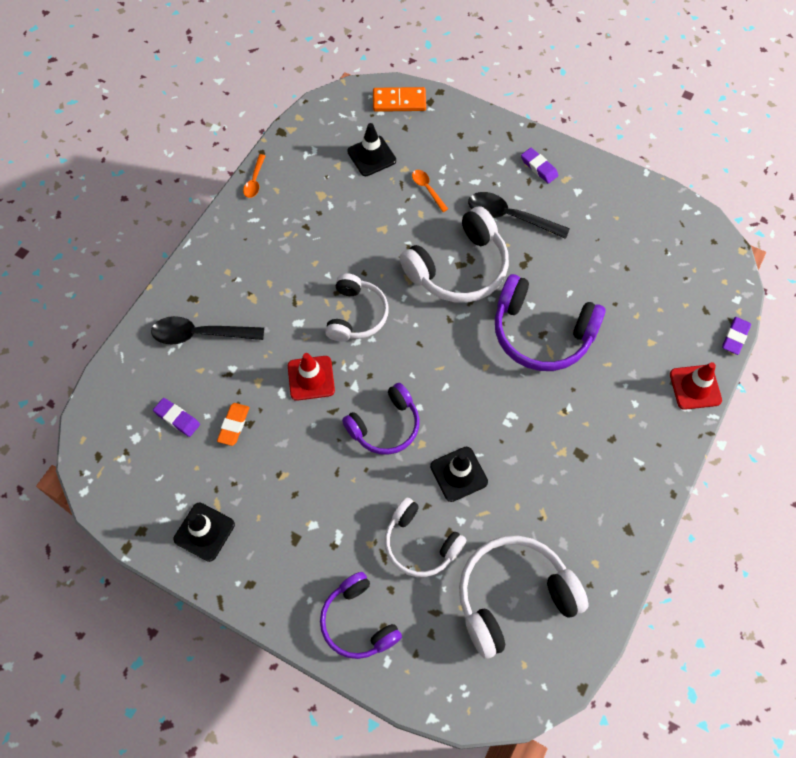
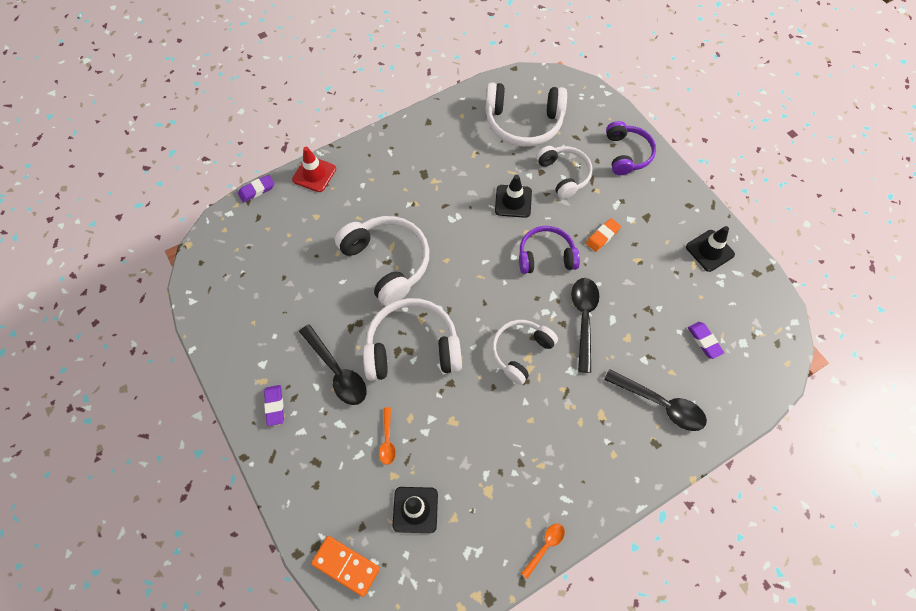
camera: 150 degrees left, 0 degrees up
orange eraser [217,403,249,446] -> orange eraser moved to [586,218,621,252]
red traffic cone [288,353,335,401] -> black spoon [571,278,599,373]
purple headphones [495,274,606,371] -> white headphones [335,216,429,306]

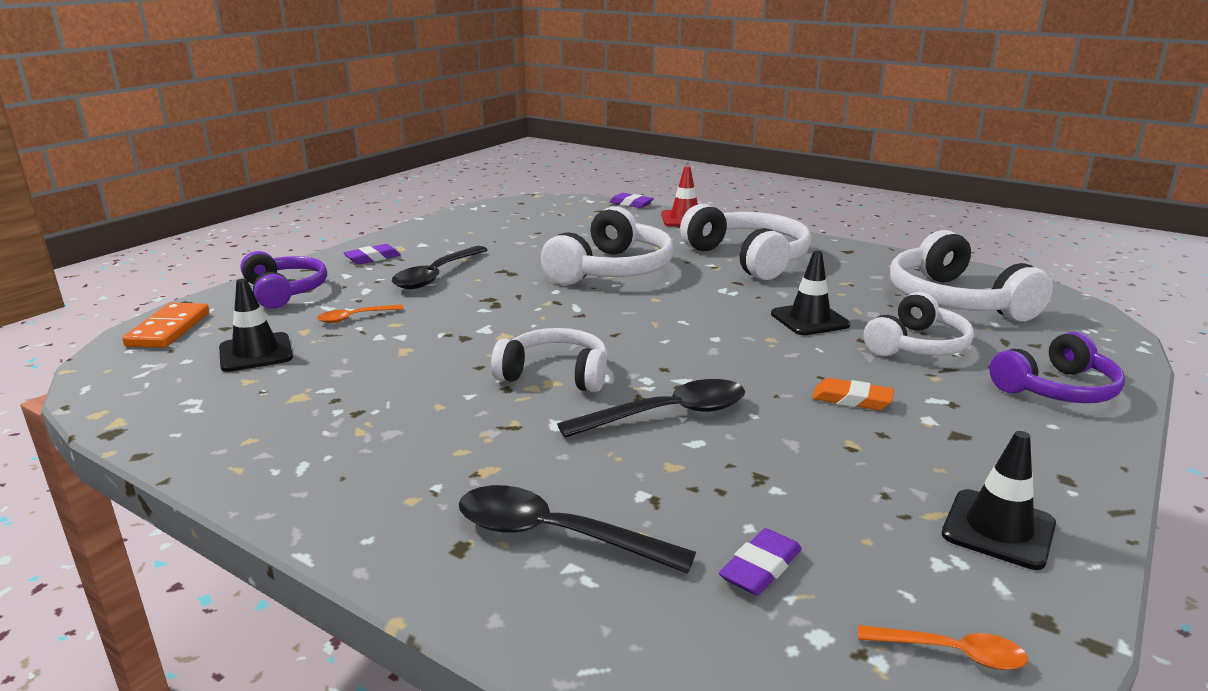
camera: 65 degrees right, 40 degrees down
white headphones [363,298,462,381] -> white headphones moved to [680,204,811,280]
purple headphones [519,226,580,274] -> purple headphones moved to [240,251,327,309]
orange spoon [521,523,565,579] -> orange spoon moved to [858,625,1028,670]
black spoon [604,369,707,431] -> black spoon turned 105 degrees clockwise [459,485,696,574]

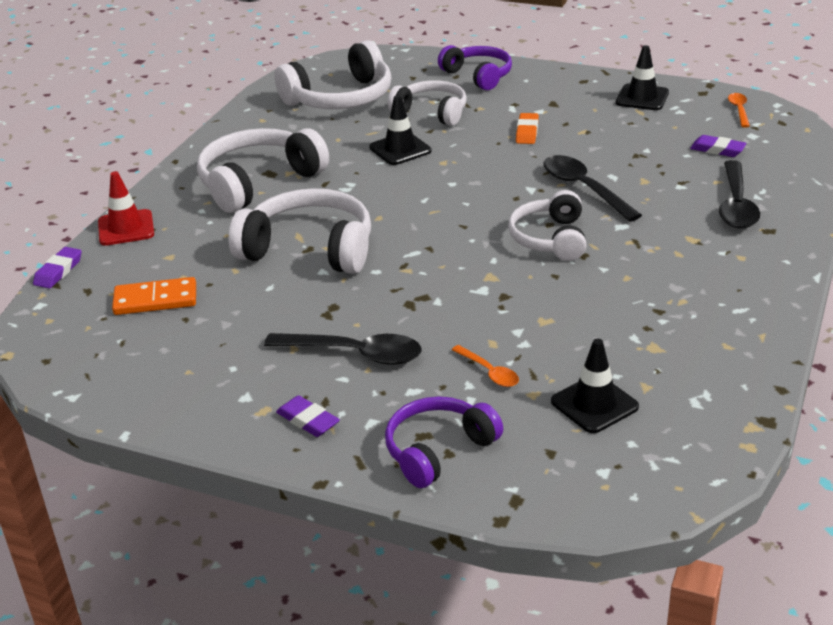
camera: 100 degrees left, 10 degrees up
orange domino [122,303,209,348] -> orange domino moved to [112,277,196,315]

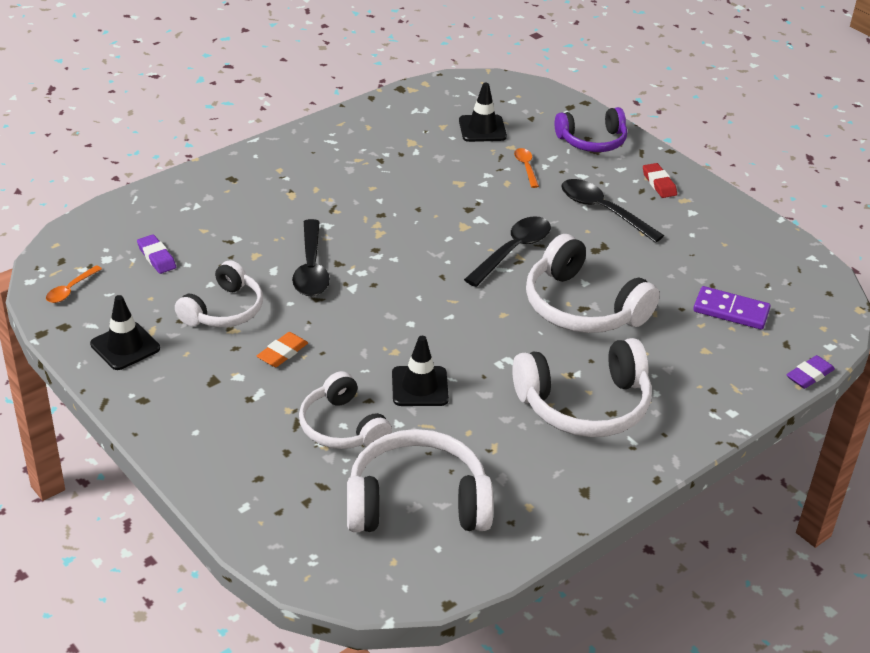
camera: 155 degrees left, 5 degrees up
red traffic cone [98,171,154,246] -> none
orange domino [112,277,196,315] -> purple domino [693,286,771,330]
purple eraser [276,395,340,437] -> red eraser [643,163,677,198]
purple headphones [438,45,512,90] -> none
white headphones [508,190,586,261] -> white headphones moved to [175,260,263,327]
black spoon [719,160,760,229] -> black spoon moved to [464,216,551,287]

